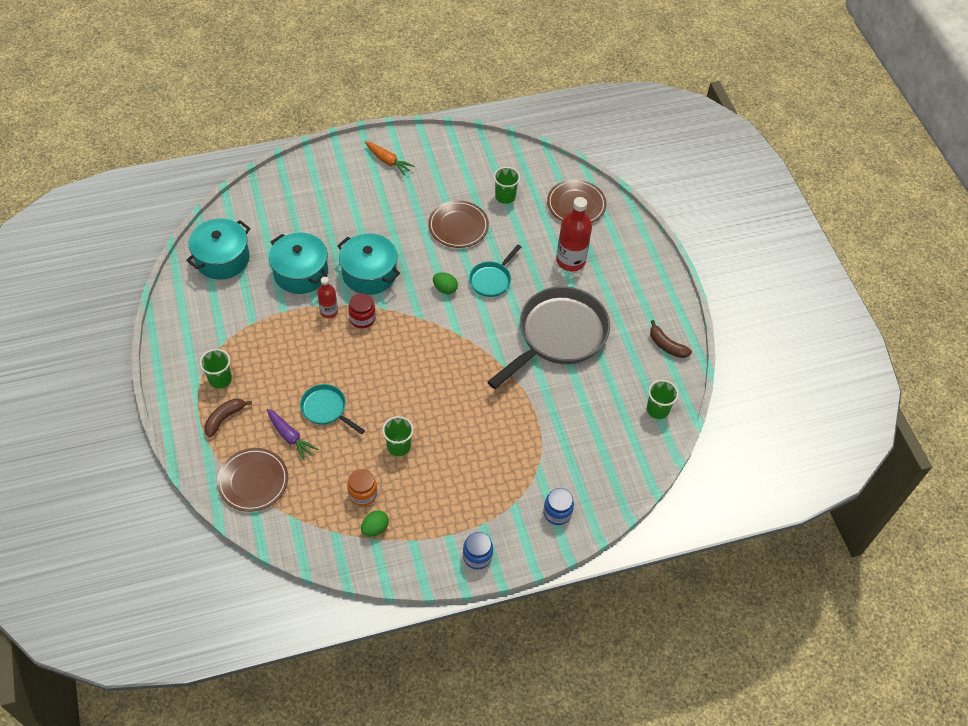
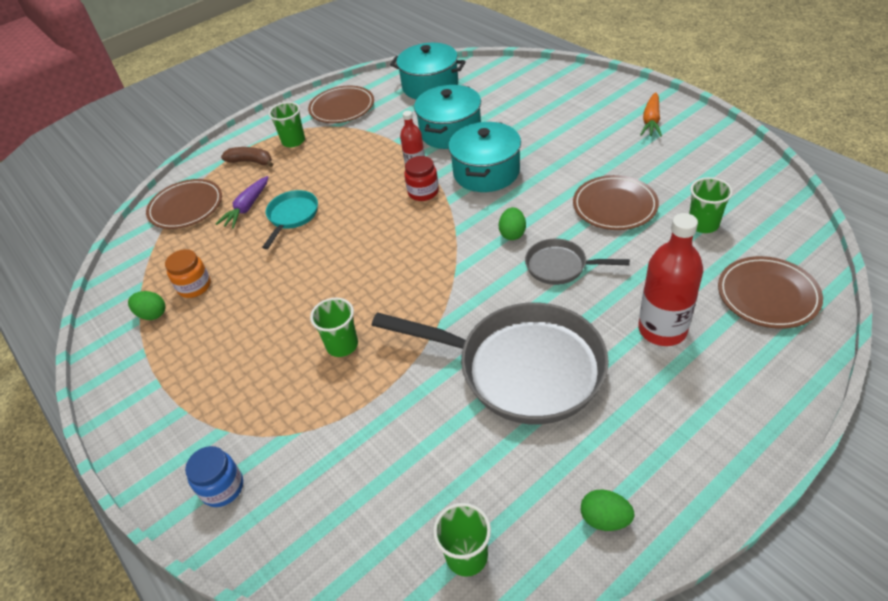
camera: 75 degrees right, 10 degrees down
green cup [382,416,414,456] -> green cup moved to [310,298,358,357]
blue jar [463,532,493,570] -> none
turquoise pan [469,245,521,297] -> grey pan [525,239,630,285]
brown banana [650,320,692,358] -> green egg [581,489,635,531]
none -> brown plate [308,86,374,123]

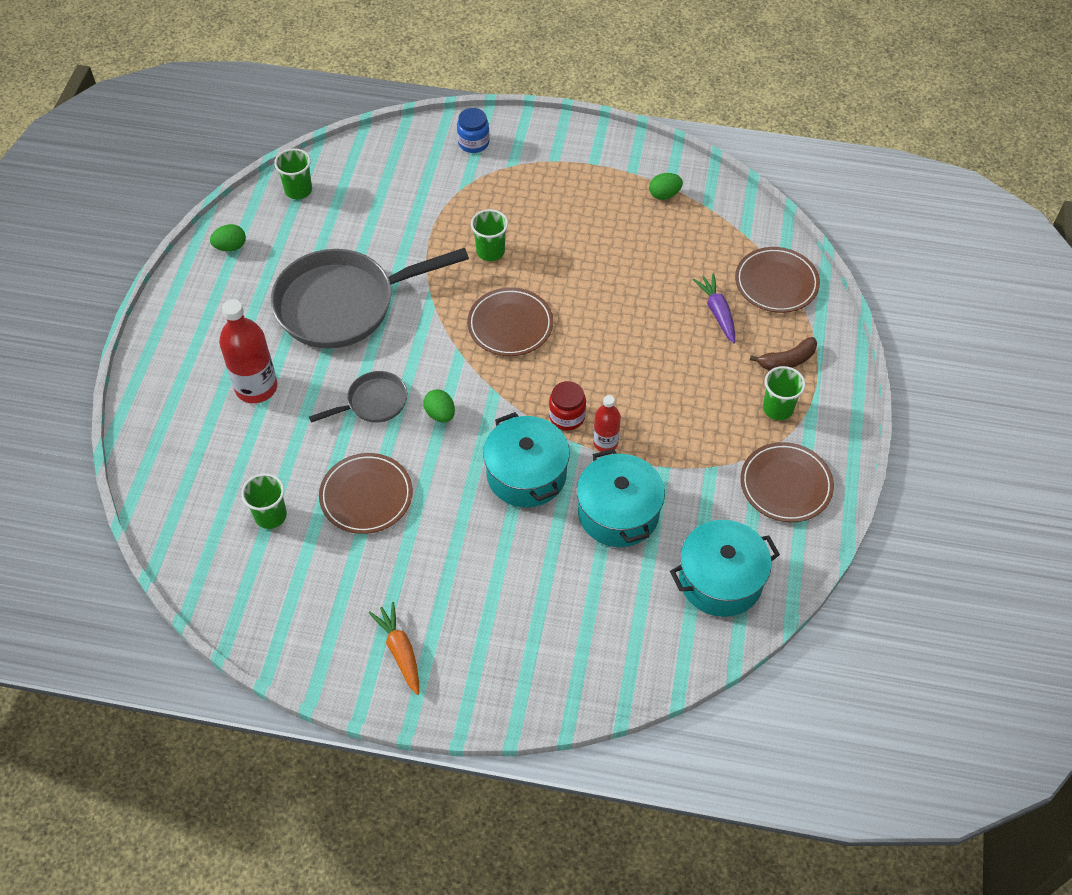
camera: 135 degrees right, 10 degrees up
orange jar [165,249,211,298] -> none
turquoise pan [262,190,318,249] -> none
brown plate [718,256,823,329] -> brown plate moved to [467,288,553,356]

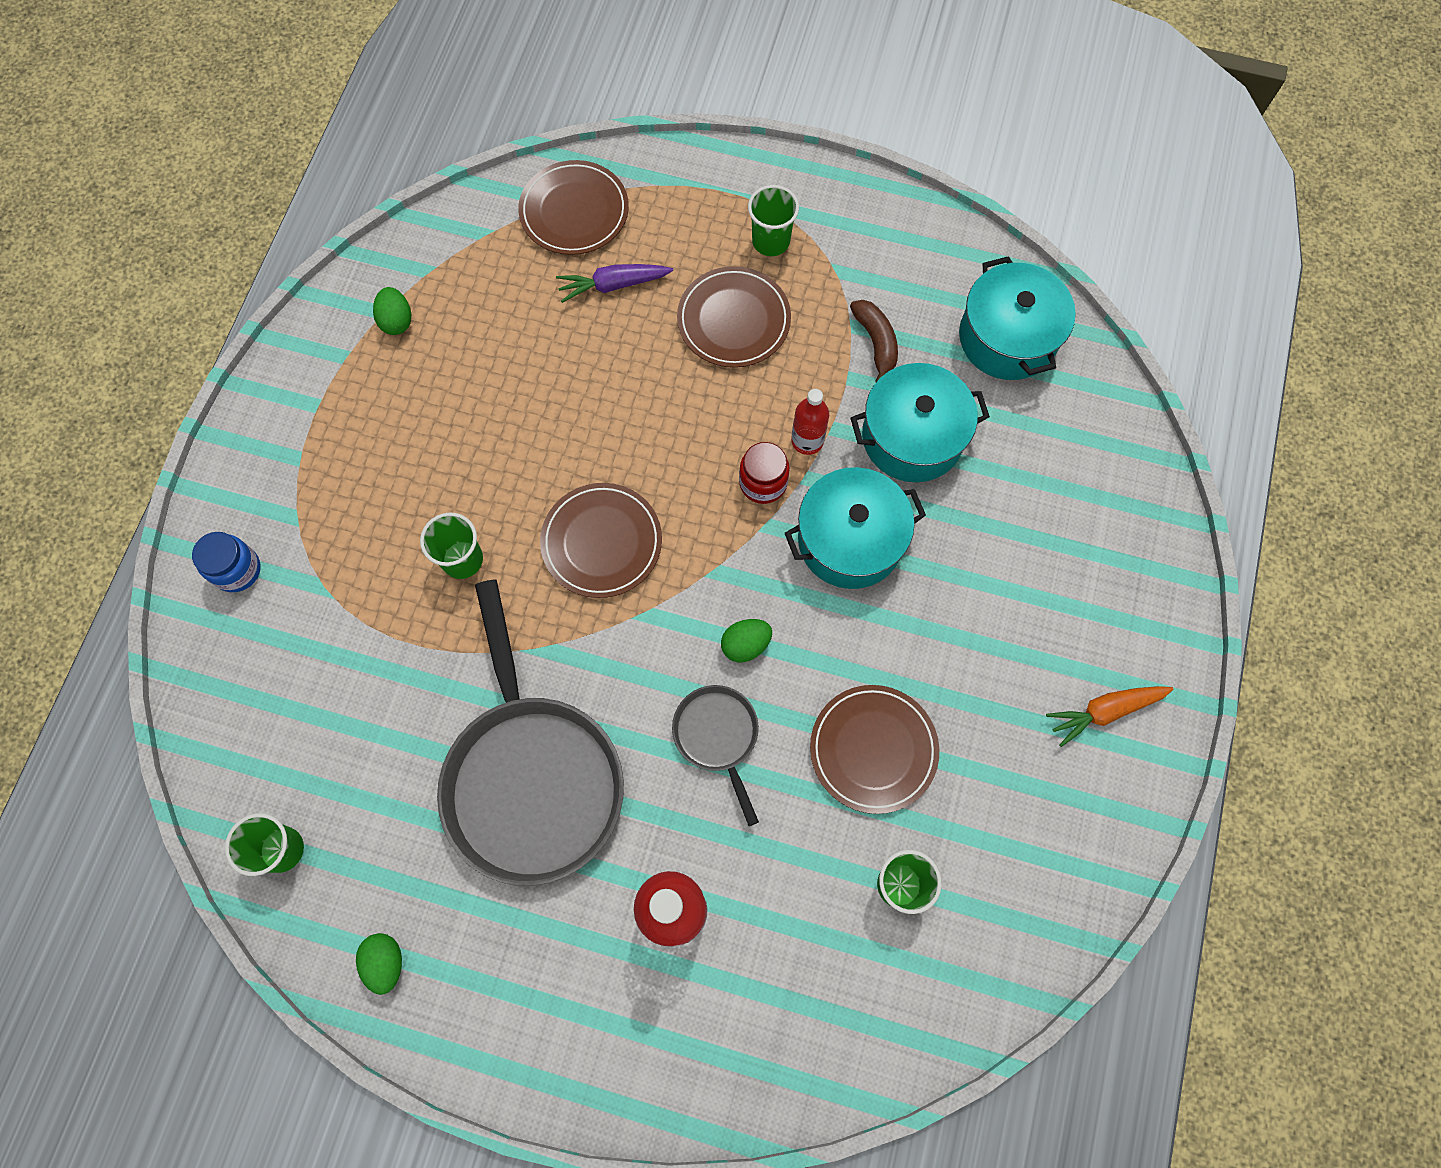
camera: 85 degrees left, 15 degrees up
brown plate [740,442,834,522] -> brown plate moved to [677,266,791,368]
brown banana [750,337,817,370] -> brown banana moved to [850,300,898,382]

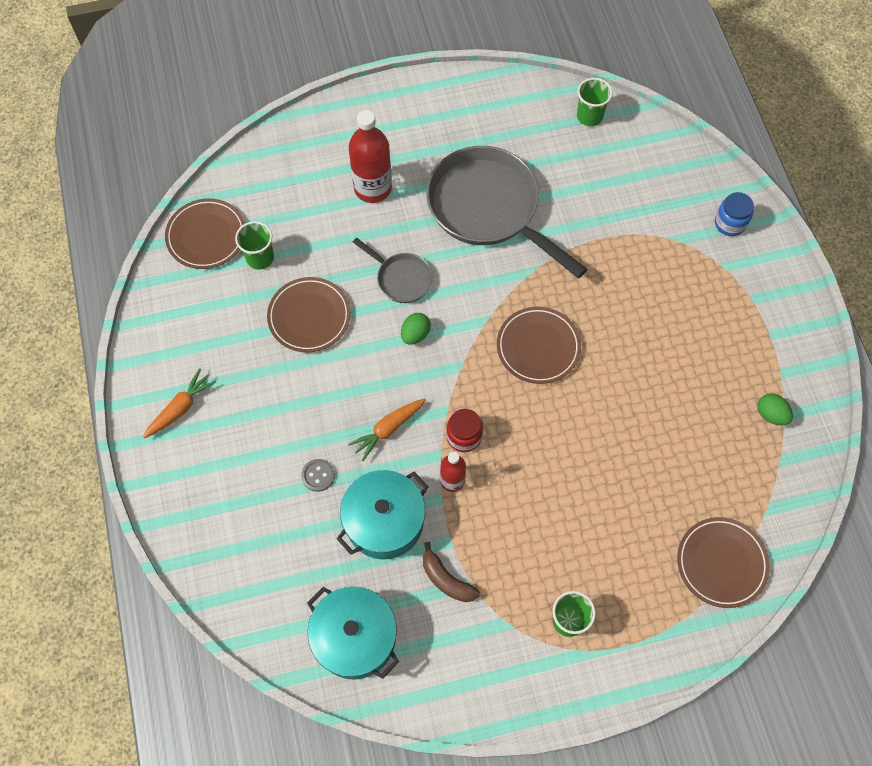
camera: 150 degrees right, 5 degrees down
green egg [356,933,402,995] -> none
green cup [420,513,483,579] -> none
purple carrot [556,264,673,303] -> none
brown plate [677,266,791,368] -> brown plate moved to [165,198,245,269]
turquoise pot [785,467,926,589] -> orange carrot [348,398,426,461]
none -> grey button [301,459,335,492]

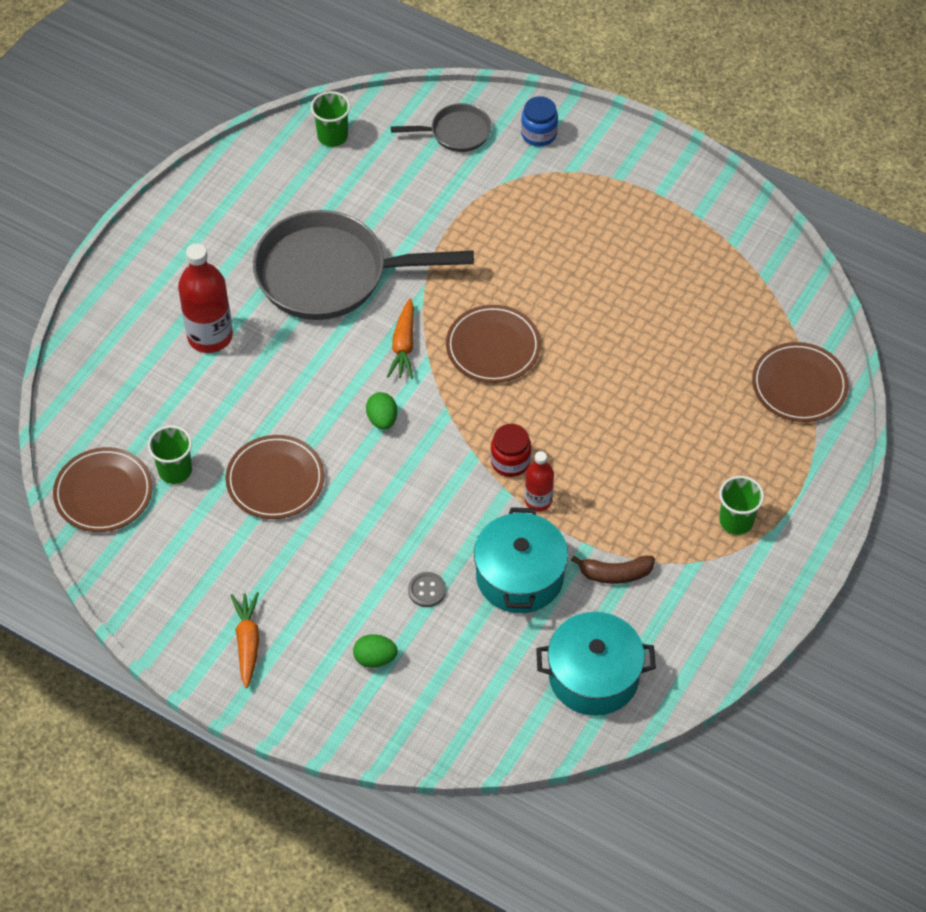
camera: 45 degrees left, 10 degrees down
orange carrot [348,398,426,461] -> orange carrot moved to [387,298,414,379]
grey pan [353,237,433,303] -> grey pan moved to [391,103,491,152]
green egg [758,393,793,425] -> green egg moved to [353,634,398,668]

